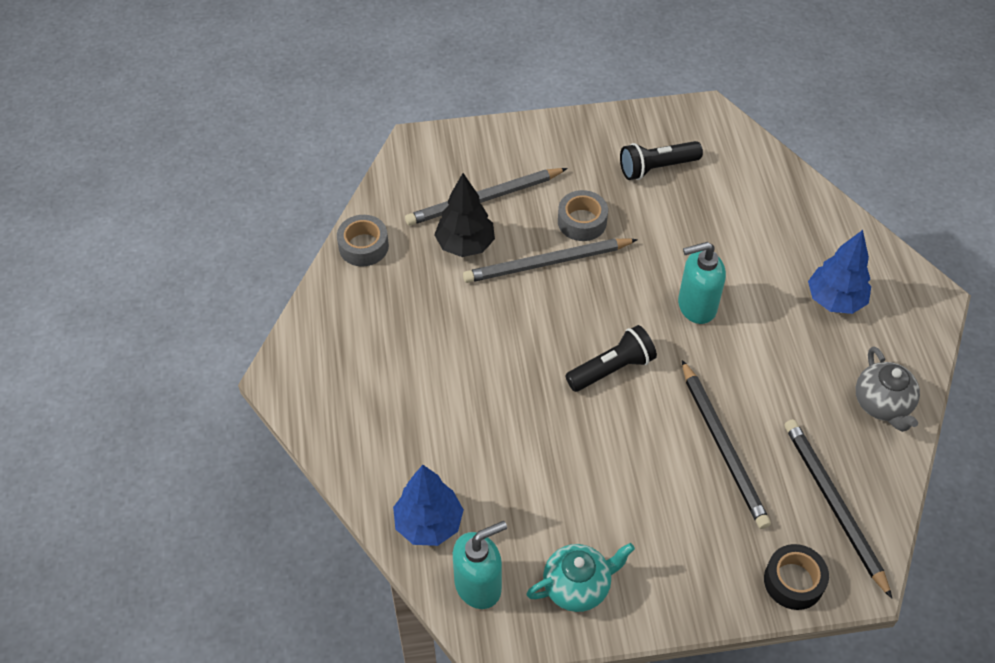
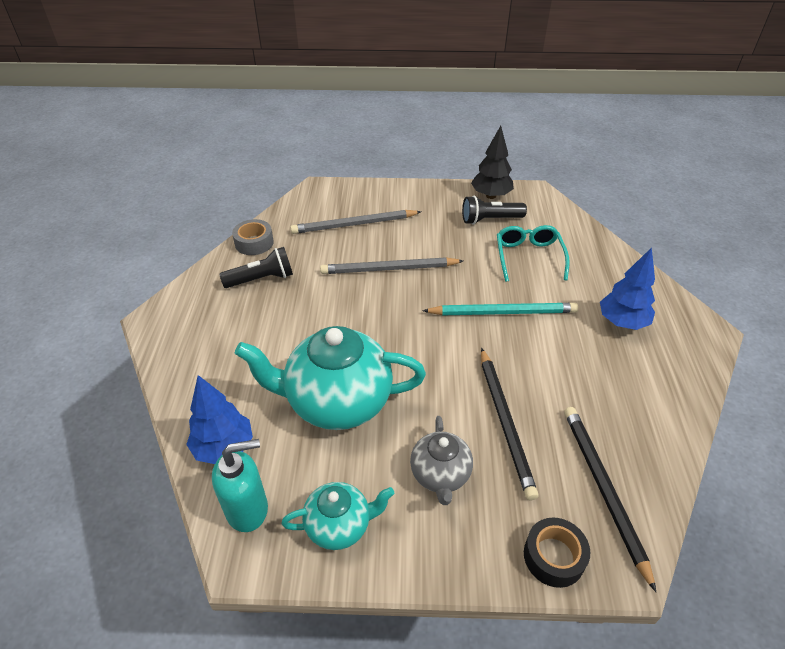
camera: 10 degrees right, 10 degrees down
black tree [434,173,495,257] -> black tree moved to [471,126,514,199]
grey tape [558,190,608,241] -> none
black flashlight [565,325,657,392] -> black flashlight moved to [219,247,293,288]
turquoise soap dispenser [678,242,726,324] -> turquoise pencil [422,303,578,315]
grey teapot [856,346,920,432] -> grey teapot moved to [410,416,473,505]
none -> turquoise teapot [235,326,426,430]
none -> turquoise glasses [497,225,570,282]

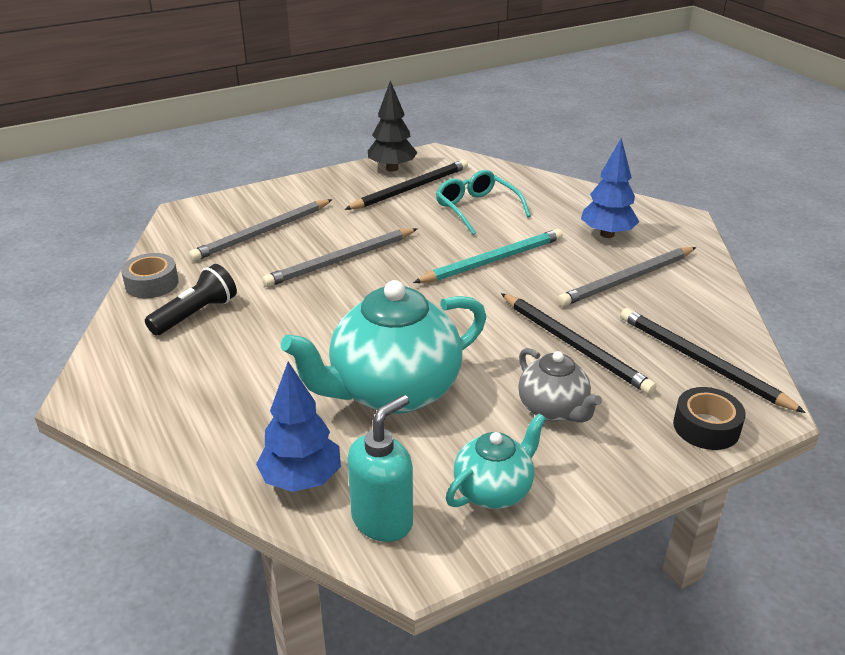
camera: 30 degrees left, 10 degrees down
black flashlight [462,196,527,225] -> black pencil [344,160,468,210]
none -> grey pencil [557,247,696,307]

